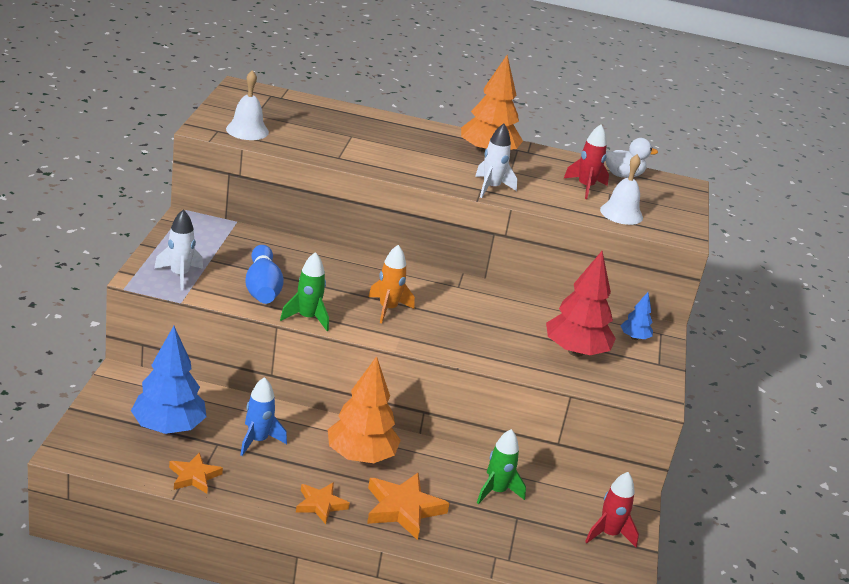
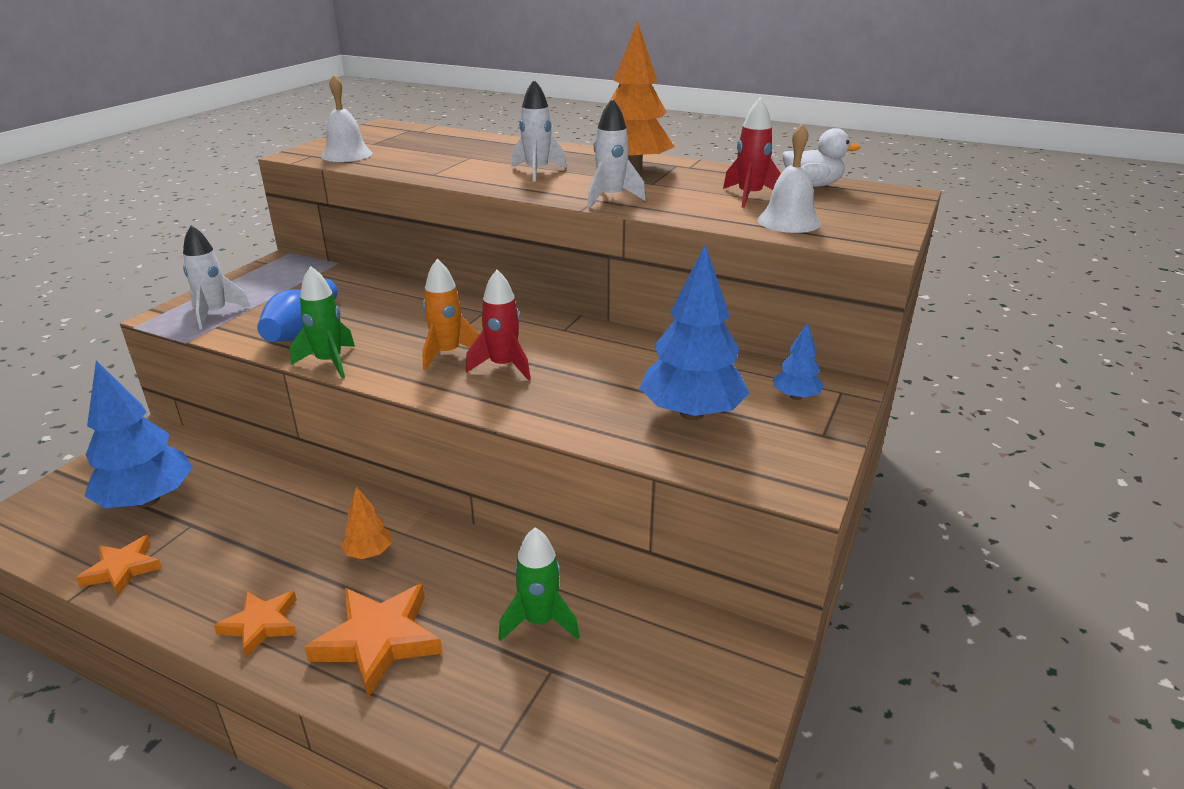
camera: 20 degrees right, 0 degrees up
blue rocket [240,377,287,456] -> none
orange tree [328,356,401,463] -> orange tree [341,487,392,559], size x0.48
red tree [546,251,616,357] -> blue tree [640,245,750,420]
red rocket [585,472,639,547] -> red rocket moved to [466,270,531,380]
none -> white rocket [511,80,567,182]

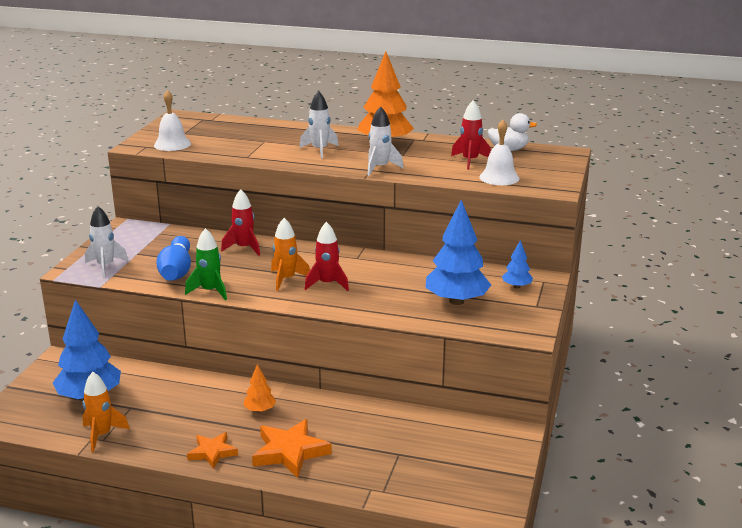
camera: 10 degrees left, 5 degrees down
orange star [76,535,162,596] -> orange rocket [83,372,130,452]
green rocket [498,528,580,641] -> none
none -> red rocket [221,189,260,256]

